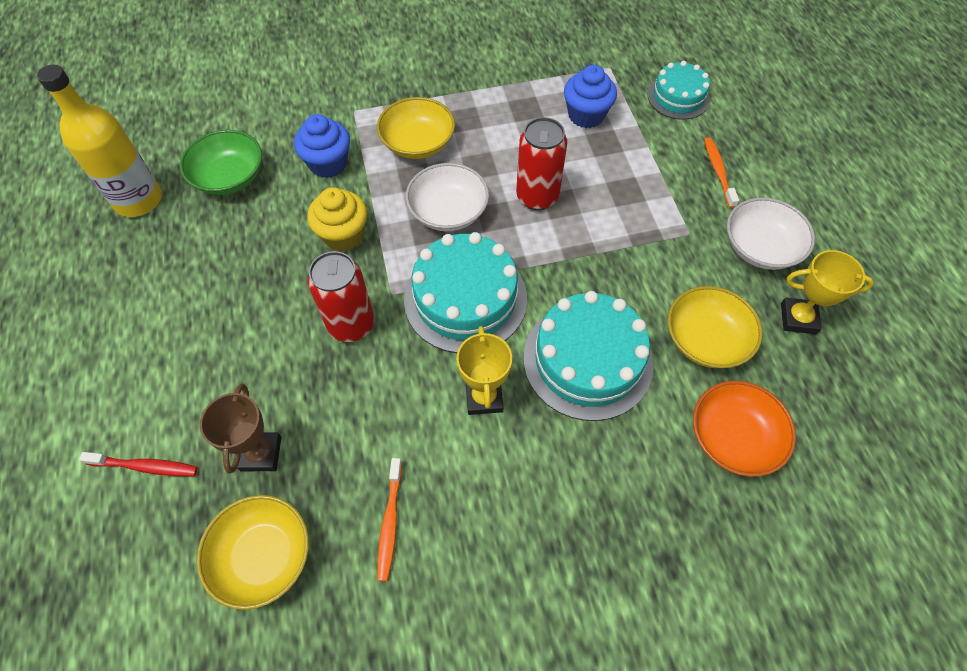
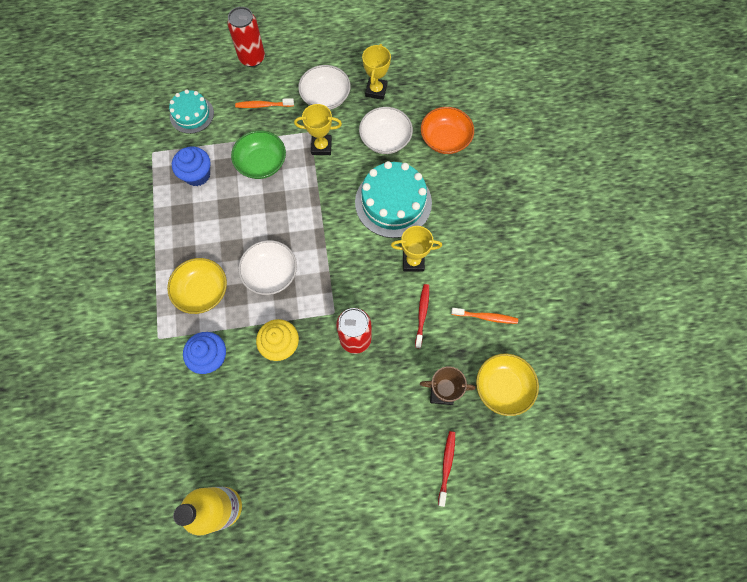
camera: 85 degrees left, 10 degrees up
green bowl [180,130,262,195] -> green bowl moved to [231,131,286,179]
turquoise cake [404,232,527,353] -> none
red can [516,117,567,210] -> red can moved to [227,7,265,67]
yellow bowl [668,286,763,368] -> white bowl [359,107,413,154]
none -> yellow trophy [294,104,342,155]
none -> red toothbrush [415,284,429,348]

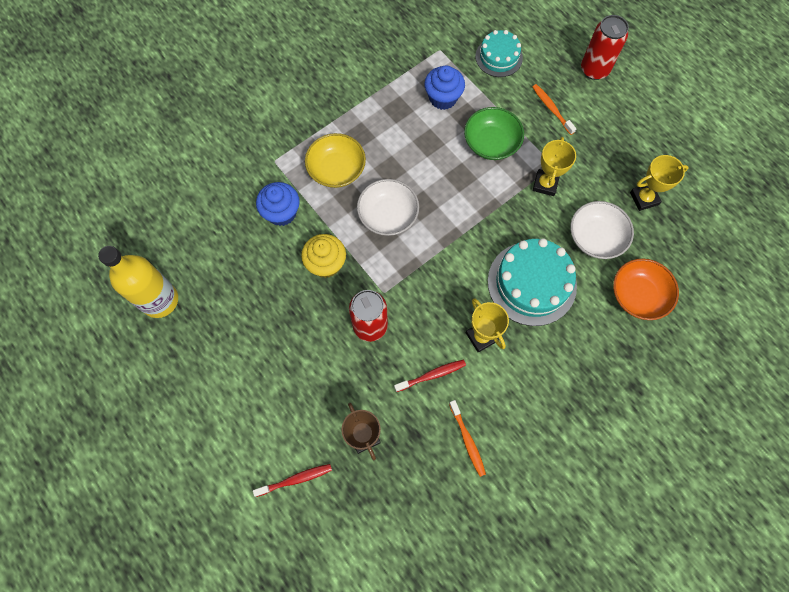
camera: 60 degrees right, 0 degrees up
yellow trophy [294,104,342,155] -> yellow trophy turned 45 degrees clockwise [533,137,576,196]
white bowl [298,65,351,110] -> none
yellow bowl [476,354,539,416] -> none

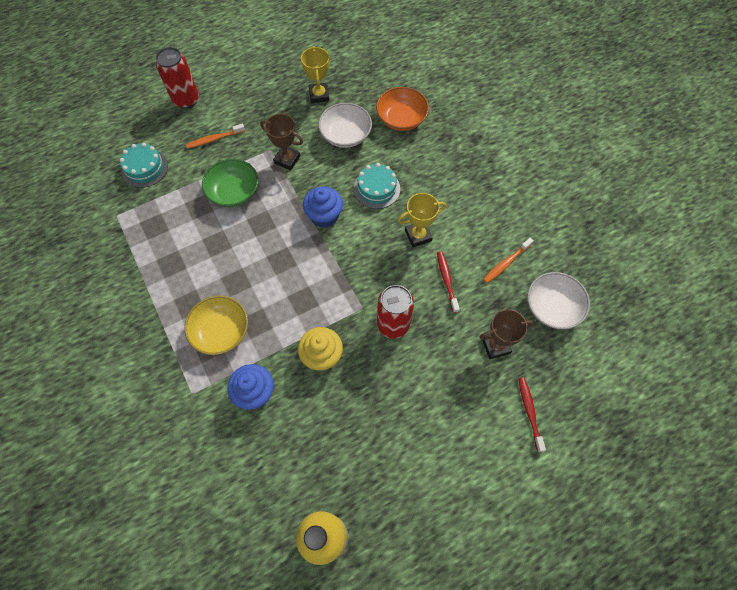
camera: 80 degrees left, 5 degrees down
white bowl [357,179,419,236] -> white bowl moved to [527,272,590,330]
blue cupcake [424,65,465,110] -> blue cupcake moved to [303,186,343,228]
orange toothbrush [449,400,486,477] -> orange toothbrush turned 150 degrees clockwise [483,238,534,283]
turquoise cake [488,238,577,326] -> turquoise cake [354,163,400,209], size x0.60
yellow trophy [533,137,576,196] -> brown trophy [260,114,303,170]

